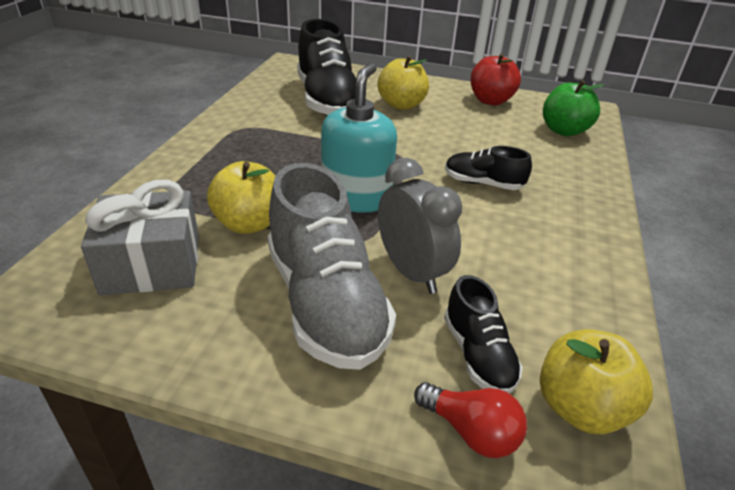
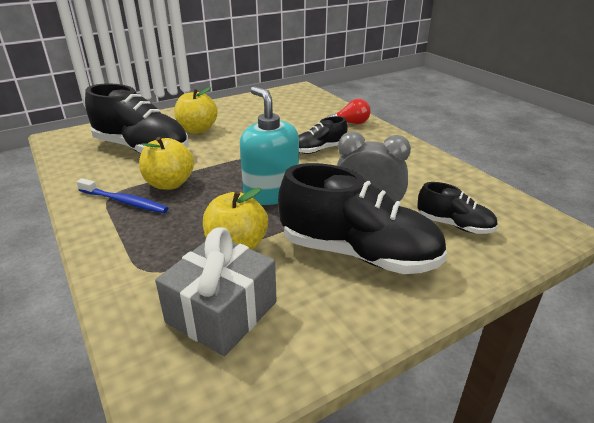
camera: 45 degrees left, 5 degrees down
grey shoe [268,163,396,370] -> black shoe [278,163,447,274]
red light bulb [414,382,527,458] -> red light bulb moved to [326,99,371,124]
red apple [470,53,521,105] -> none
yellow apple [540,329,653,434] -> yellow apple moved to [139,137,194,190]
green apple [543,80,604,136] -> none
none -> blue toothbrush [77,178,168,213]

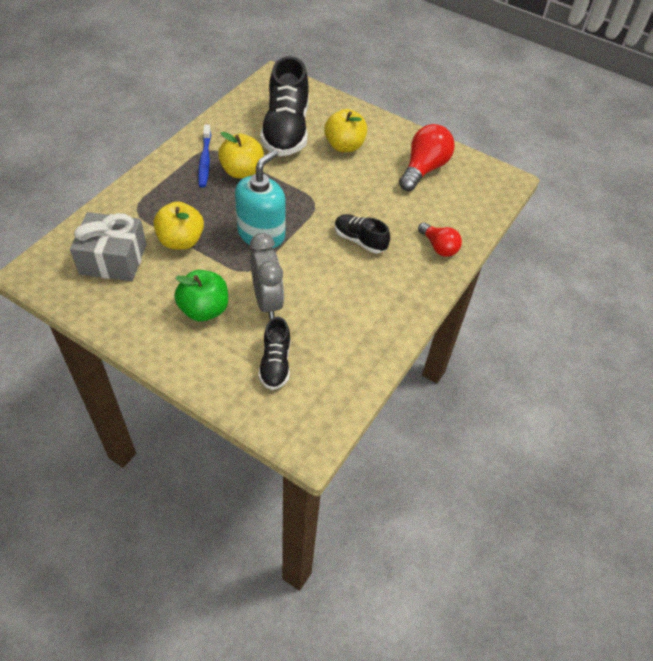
camera: 60 degrees right, 20 degrees up
black shoe [278,163,447,274] -> green apple [174,270,228,321]
none -> red light bulb [399,124,455,191]

